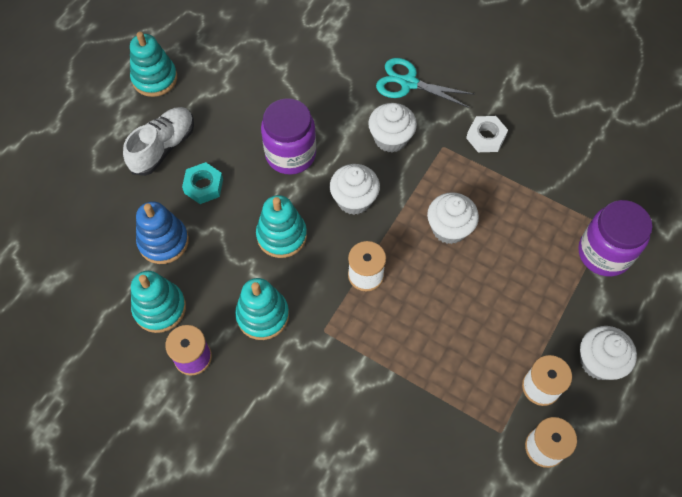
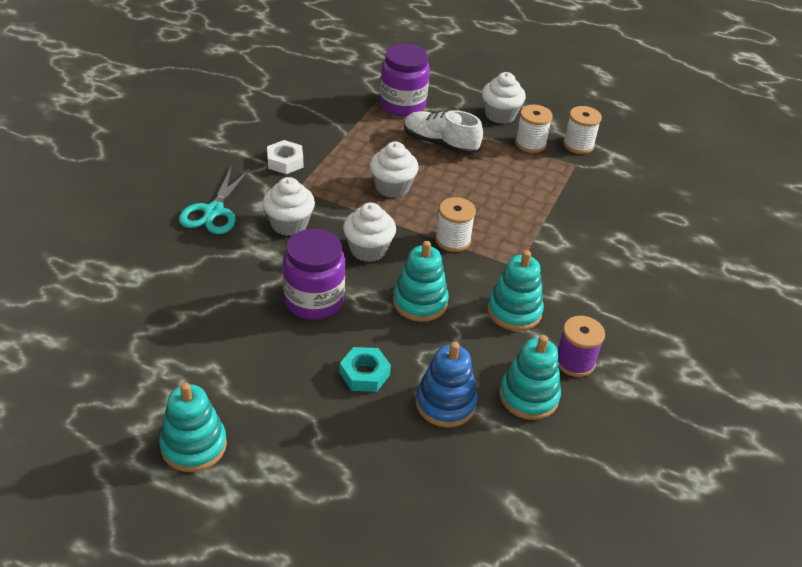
camera: 100 degrees left, 20 degrees down
white shoe [123,107,194,176] -> white shoe moved to [404,110,483,155]

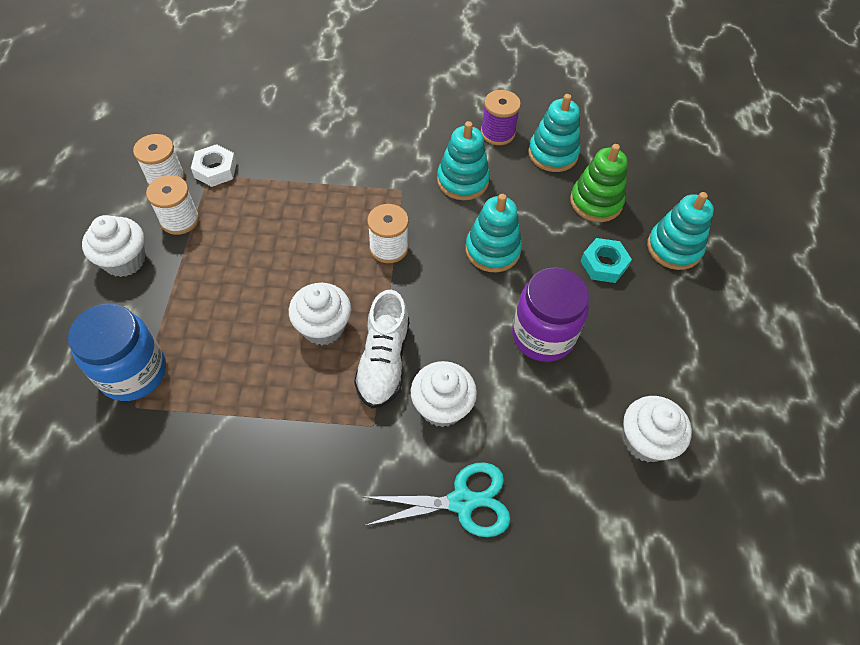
camera: 110 degrees left, 15 degrees up
turquoise stacking toy [159,382,227,472] -> turquoise stacking toy moved to [647,192,714,270]
white nut [267,140,303,174] -> white nut moved to [191,144,237,187]
white cupcake [343,202,396,262] -> white cupcake moved to [623,396,692,462]
purple jar [380,44,430,116] -> blue jar [68,303,166,401]
white shoe [404,110,483,155] -> white shoe moved to [354,290,409,408]
blue stacking toy [415,342,478,427] -> green stacking toy [570,144,628,222]

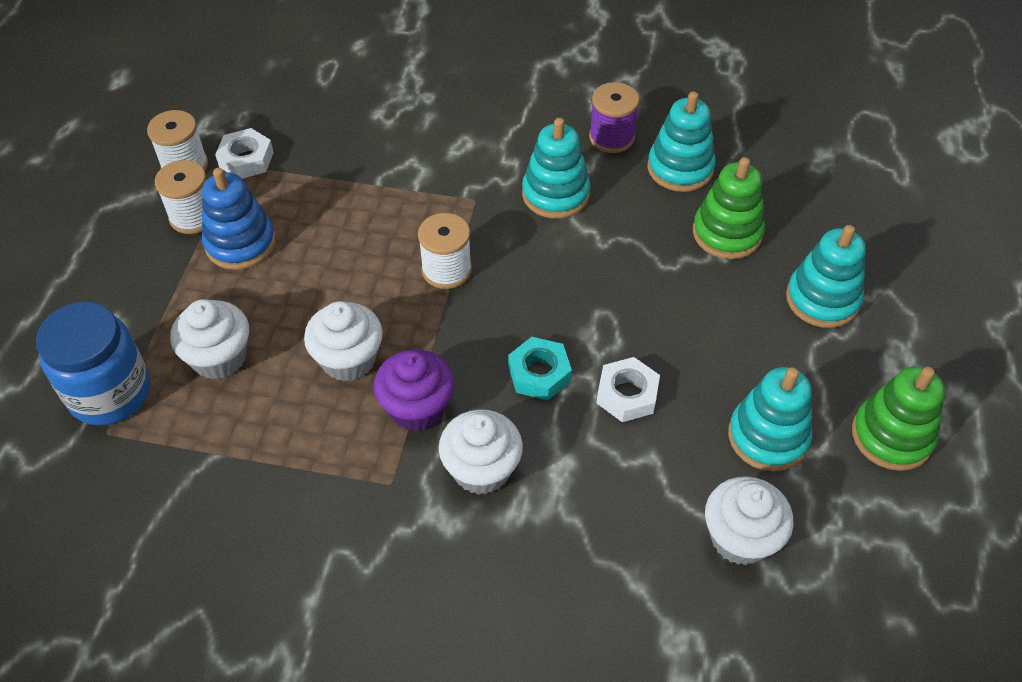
camera: 10 degrees right, 5 degrees down
white cupcake [82,215,145,277] -> white cupcake moved to [170,299,249,380]
white shoe [354,290,409,408] -> purple cupcake [374,349,455,431]
turquoise scissors [364,462,511,537] -> none
turquoise stacking toy [465,194,522,272] -> turquoise stacking toy moved to [728,367,812,471]
purple jar [512,267,589,362] -> white nut [597,357,660,422]
turquoise nut [581,238,632,283] -> turquoise nut moved to [508,337,572,400]
none -> blue stacking toy [202,168,276,270]
none -> green stacking toy [852,366,945,471]

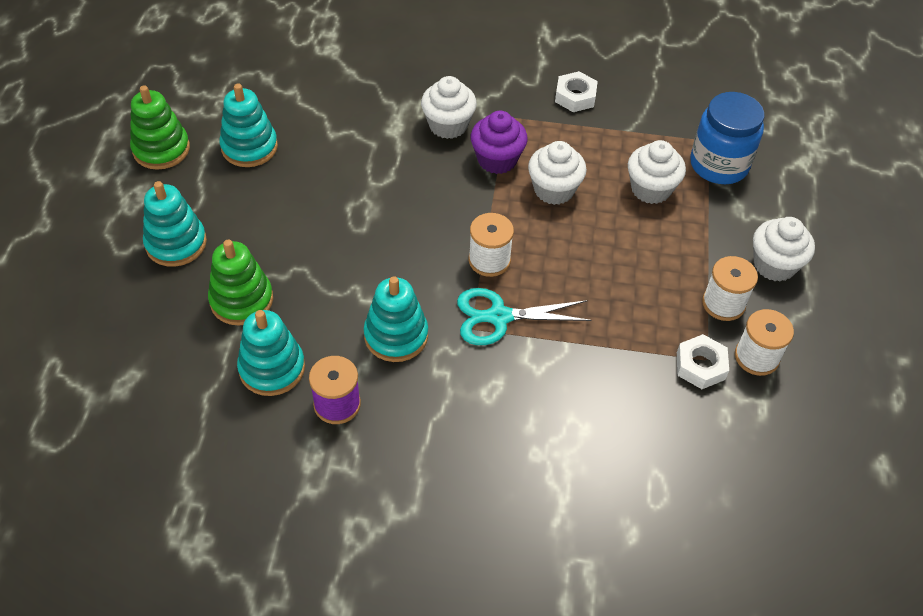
camera: 175 degrees right, 0 degrees up
blue stacking toy [202,168,276,270] -> none
turquoise nut [508,337,572,400] -> none
white nut [597,357,660,422] -> white nut moved to [555,71,598,112]
white cupcake [705,476,793,565] -> white cupcake moved to [753,217,815,282]
none -> turquoise scissors [457,288,592,345]

